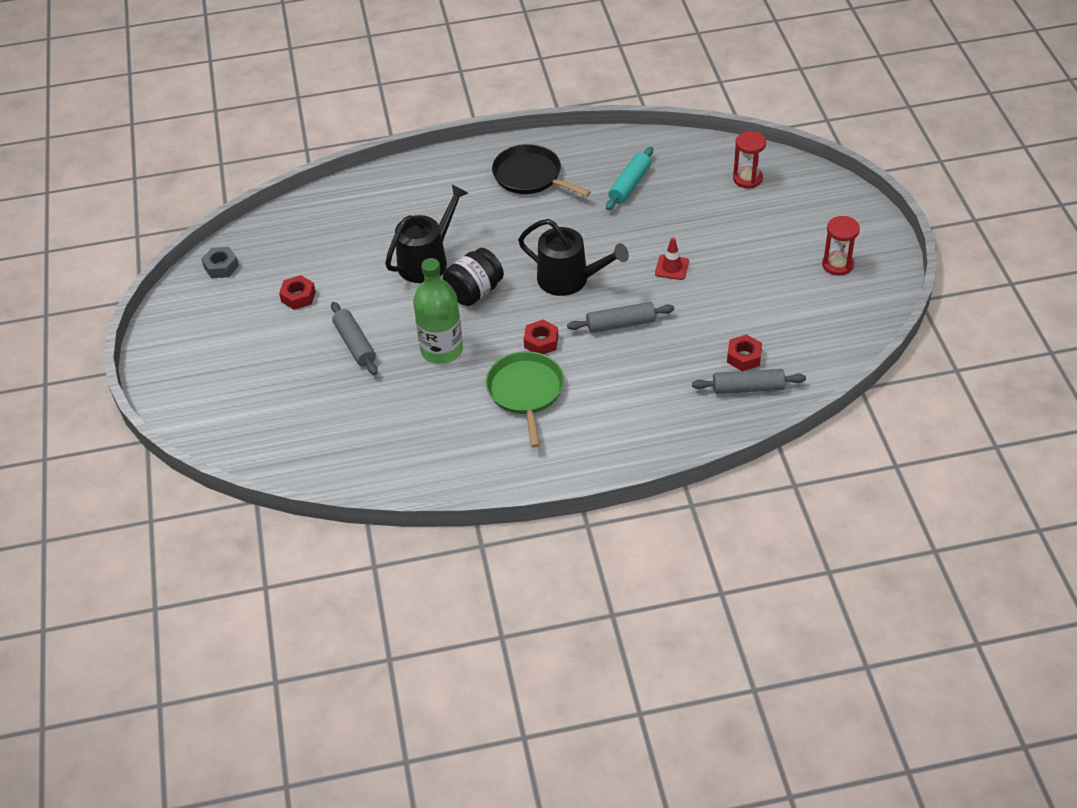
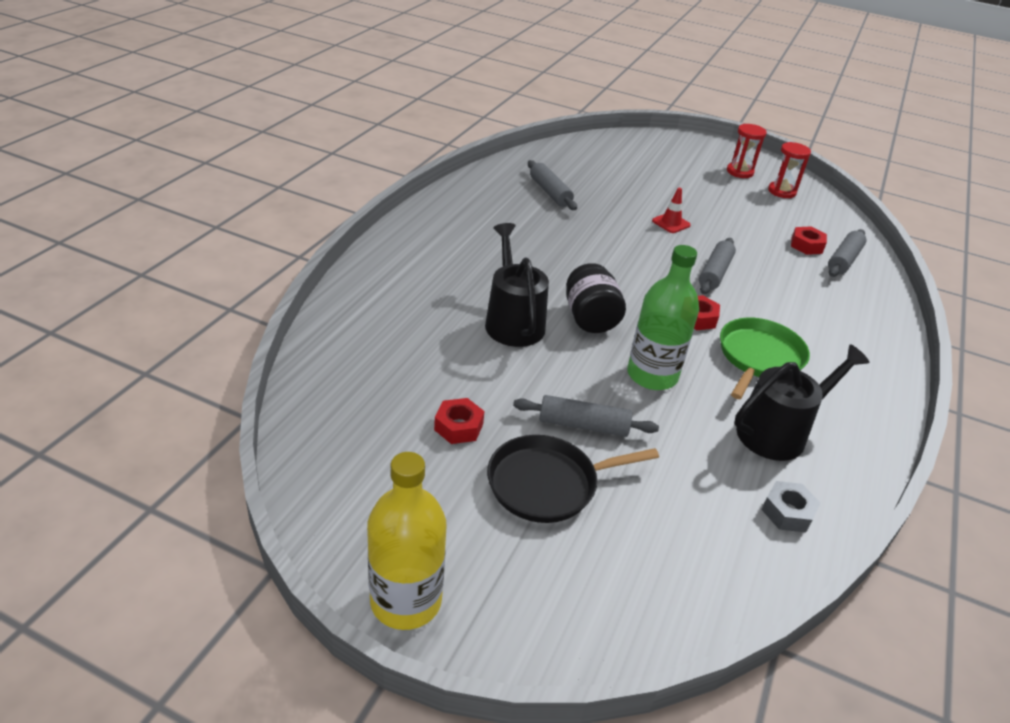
camera: 60 degrees left, 10 degrees down
grey nut [201,247,239,278] -> grey nut moved to [761,481,821,532]
green pan [486,351,564,448] -> green pan turned 90 degrees clockwise [720,318,810,399]
black pan [492,144,591,197] -> black pan moved to [487,435,659,523]
black watering can [518,219,629,296] -> black watering can moved to [734,344,869,461]
turquoise rolling pin [606,147,653,210] -> grey rolling pin [528,160,577,210]
red hourglass [733,131,766,188] -> red hourglass moved to [768,142,811,198]
none -> yellow bottle [367,452,447,630]

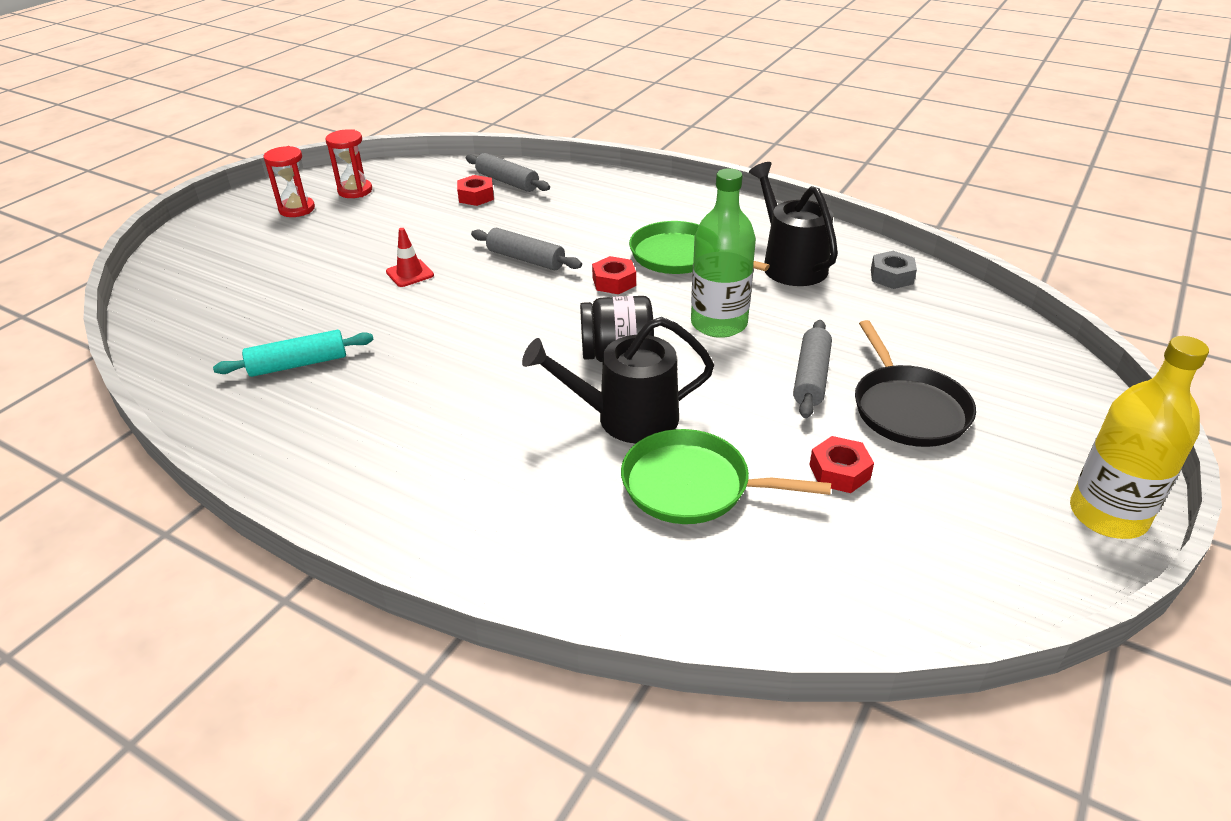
camera: 80 degrees left, 0 degrees up
grey rolling pin [528,160,577,210] -> turquoise rolling pin [213,330,374,377]
none -> green pan [621,429,831,524]

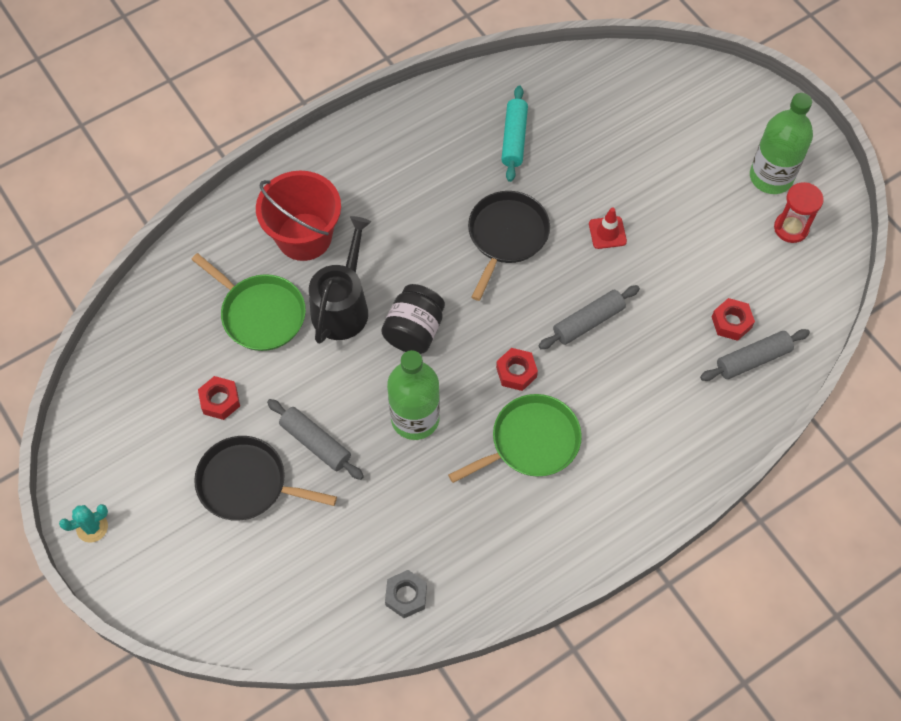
camera: 115 degrees right, 25 degrees up
red hourglass [264,146,315,217] -> green bottle [750,93,813,194]
green pan [621,429,831,524] -> green pan turned 90 degrees clockwise [191,253,306,351]
black watering can [749,162,838,286] -> none
yellow bottle [1070,336,1209,539] -> turquoise cactus [59,504,108,543]
none -> red bucket [256,171,341,261]
none -> black pan [468,191,550,301]

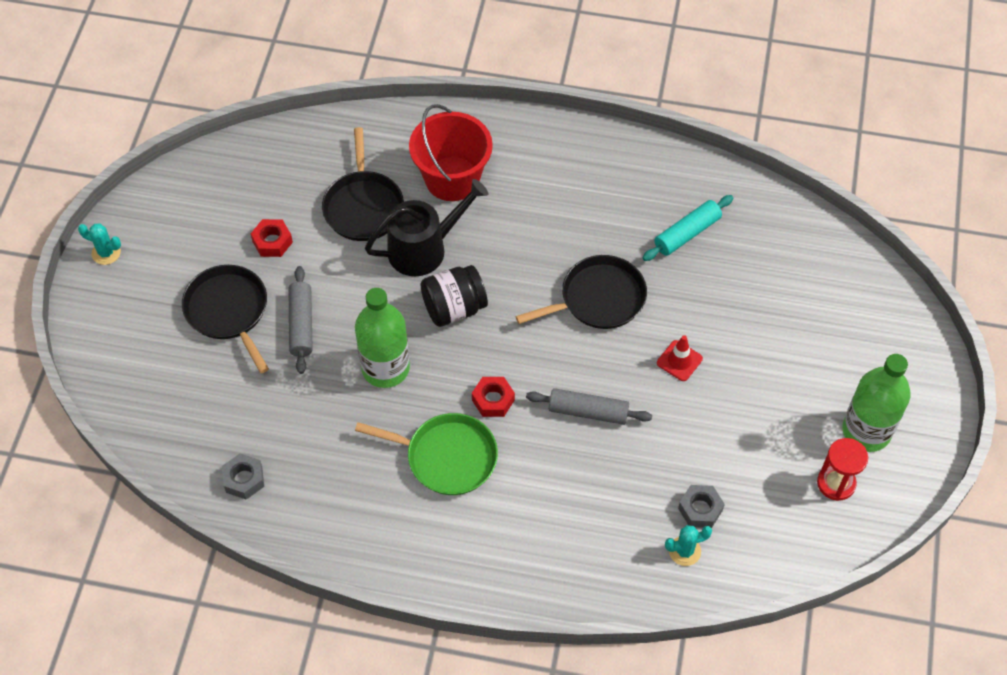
camera: 45 degrees right, 5 degrees down
green pan [191,253,306,351] -> black pan [322,127,404,241]
grey rolling pin [700,329,810,381] -> turquoise cactus [665,525,712,566]
red nut [712,298,755,341] -> grey nut [678,485,725,528]

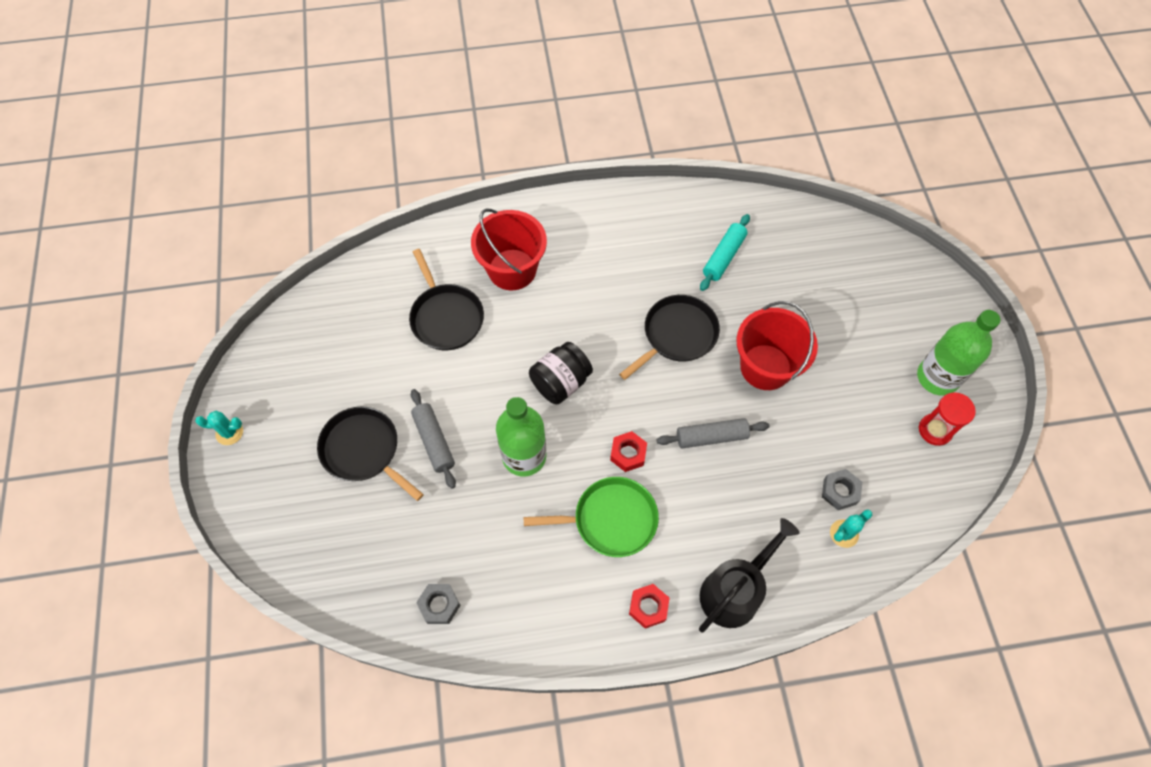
camera: 20 degrees left, 5 degrees up
red nut [251,219,293,257] -> red nut moved to [629,584,670,629]
black watering can [365,179,488,276] -> black watering can moved to [699,518,799,633]
red traffic cone [657,335,703,381] -> red bucket [736,301,818,390]

